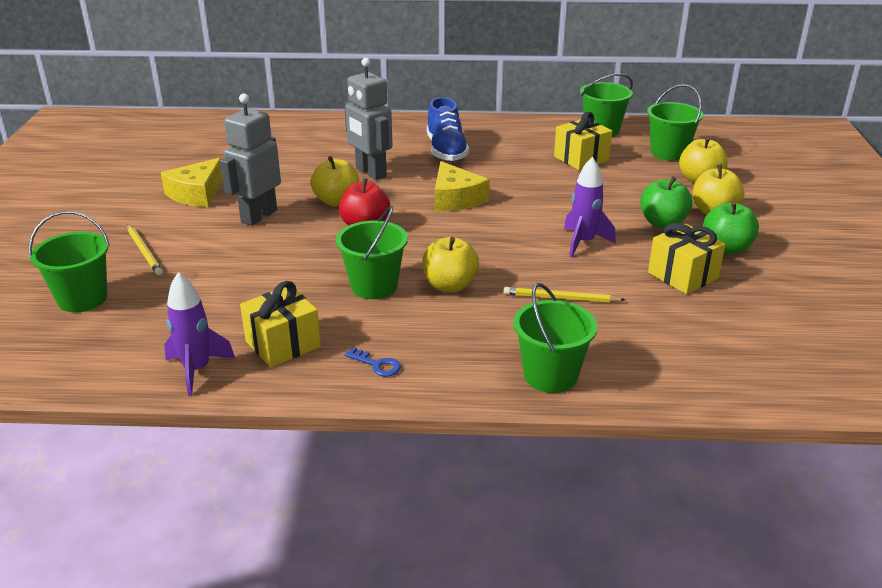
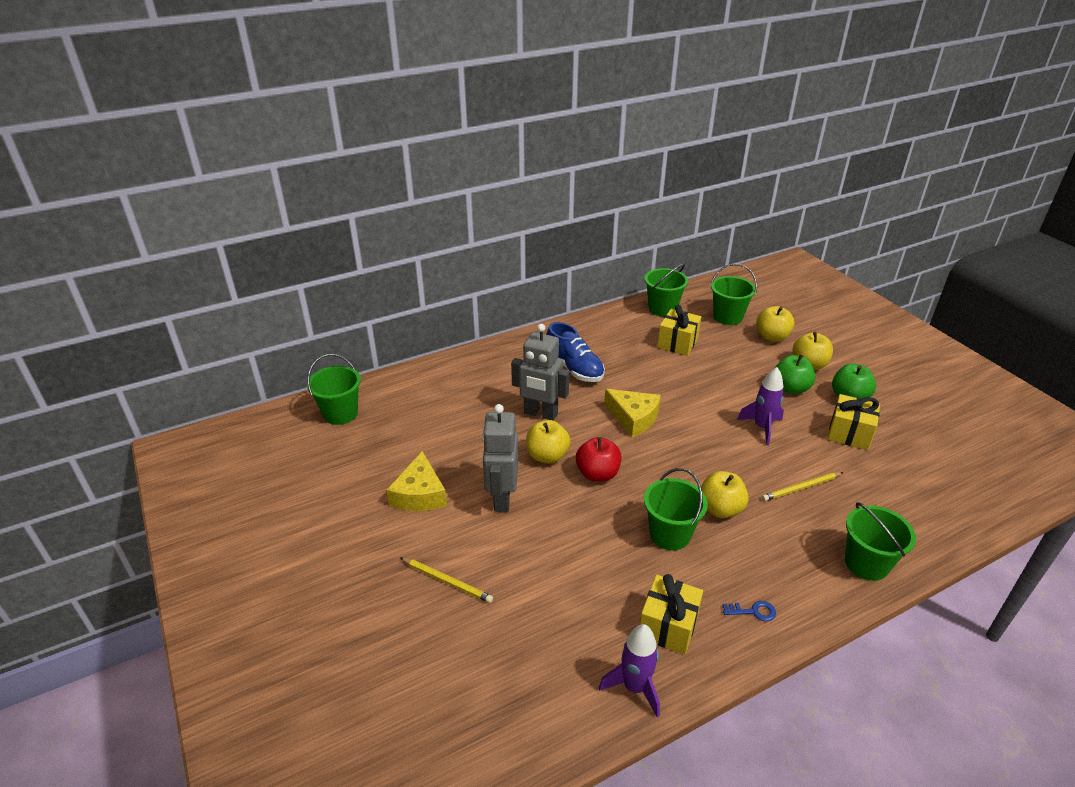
camera: 30 degrees left, 5 degrees up
green bucket [28,211,110,312] -> green bucket moved to [307,354,361,425]

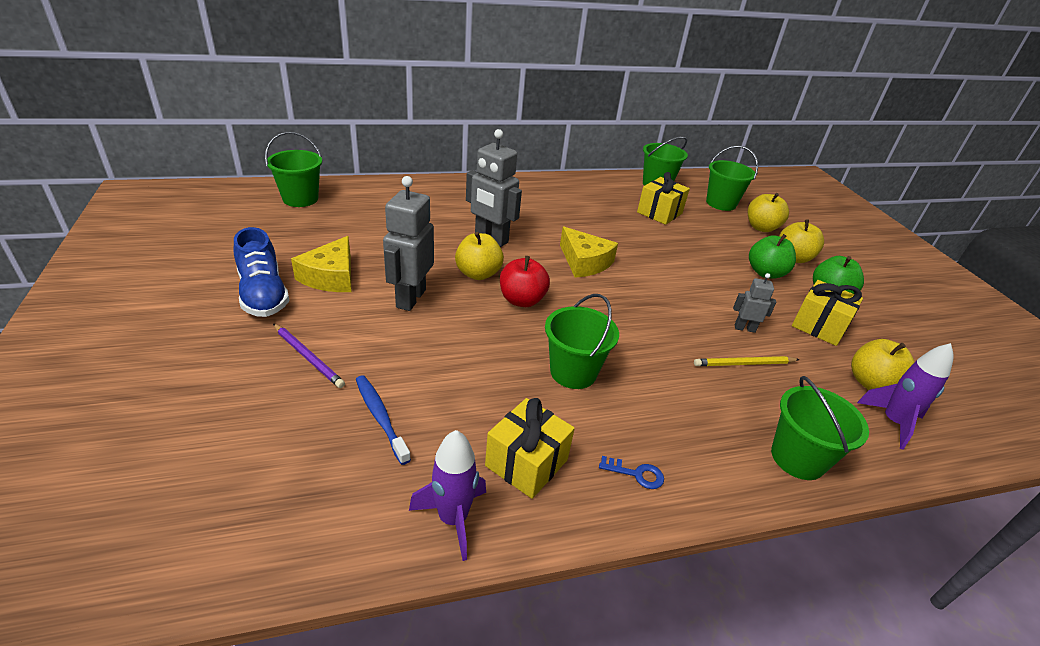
camera: 10 degrees right, 0 degrees up
yellow pencil [400,557,493,603] -> purple pencil [273,324,345,388]
blue shoe [546,322,605,382] -> blue shoe moved to [234,227,289,317]
yellow apple [701,471,749,518] -> yellow apple moved to [851,339,915,390]
purple rocket [737,367,784,445] -> purple rocket moved to [857,343,954,450]
none -> blue toothbrush [356,375,411,465]
none -> grey robot [733,273,776,333]

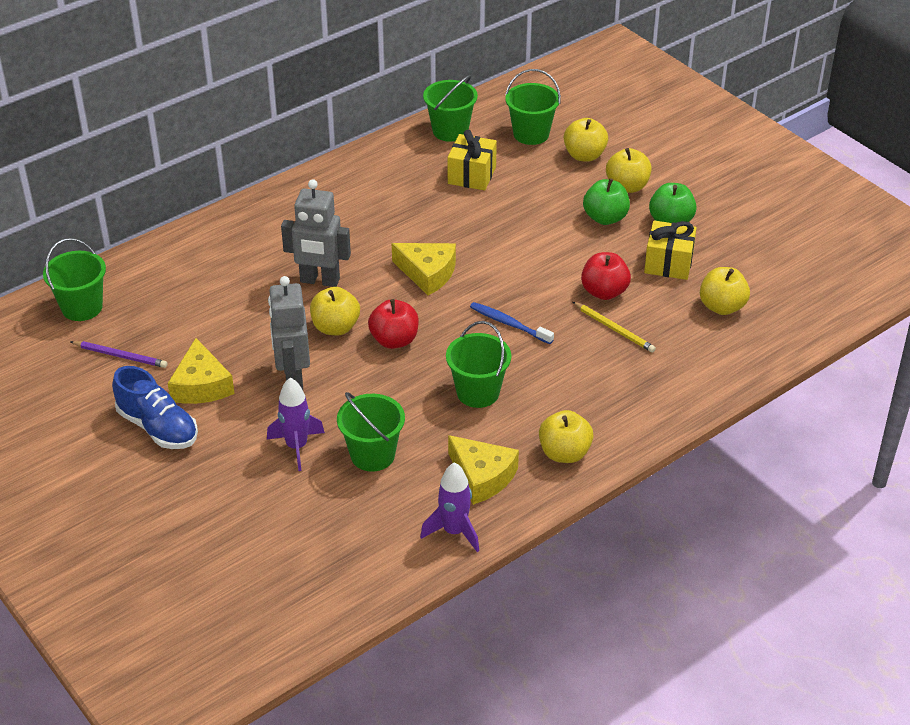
camera: 20 degrees left, 5 degrees up
purple pencil [273,324,345,388] -> purple pencil moved to [71,341,167,368]
blue toothbrush [356,375,411,465] -> blue toothbrush moved to [470,302,554,344]
yellow gift [485,398,575,499] -> yellow cheese [448,435,519,505]
blue key [599,456,664,489] -> yellow apple [539,410,594,463]
yellow pencil [694,356,800,366] -> yellow pencil turned 105 degrees counterclockwise [573,302,656,353]
grey robot [733,273,776,333] -> red apple [581,252,631,300]
green bucket [771,376,869,480] -> green bucket moved to [337,392,405,472]
purple rocket [857,343,954,450] -> purple rocket moved to [267,378,325,471]

